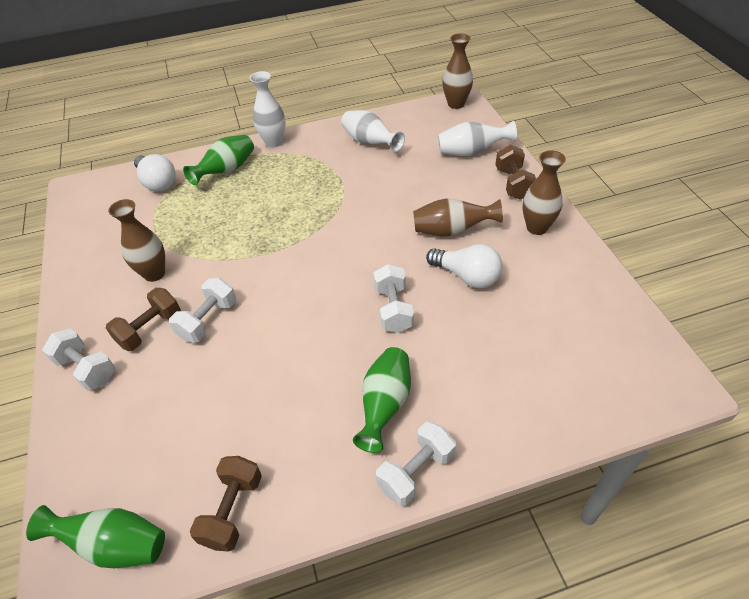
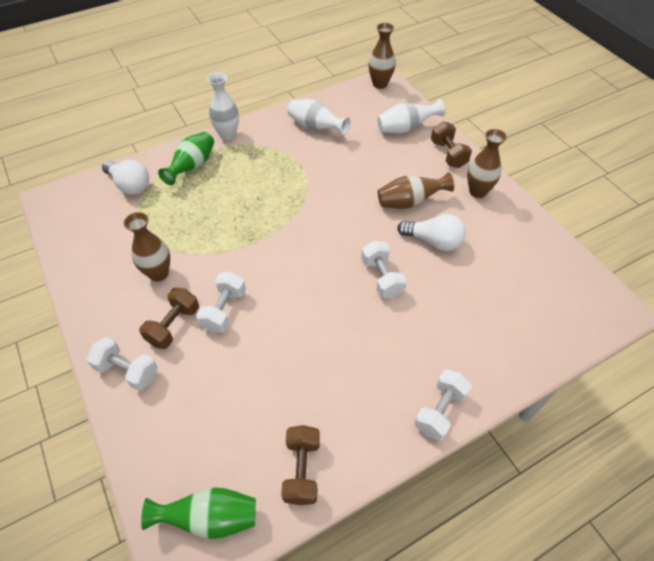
camera: 15 degrees left, 5 degrees up
green vase [353,347,411,453] -> none

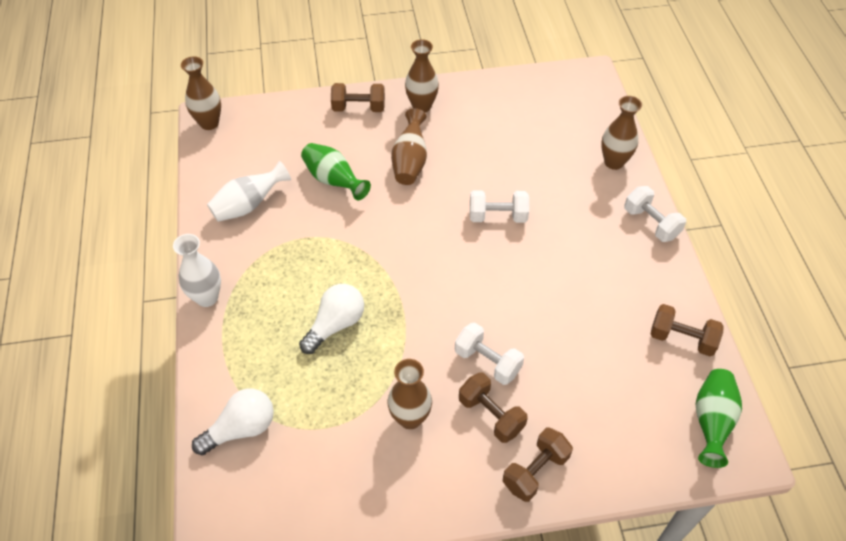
camera: 70 degrees left, 0 degrees up
white dumbbell [87,337,158,391] -> brown dumbbell [503,428,573,502]
green vase [158,132,214,185] -> green vase moved to [301,143,371,200]
white vase [377,99,445,133] -> none
white light bulb [397,214,466,251] -> white light bulb moved to [299,284,364,354]
none -> brown vase [601,96,642,170]

